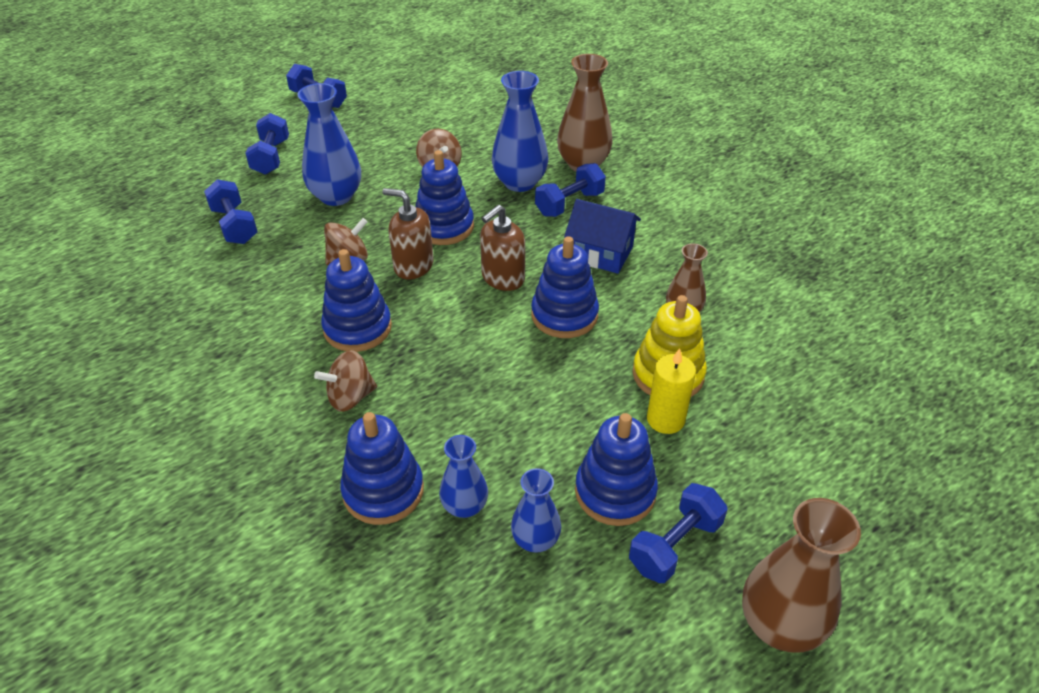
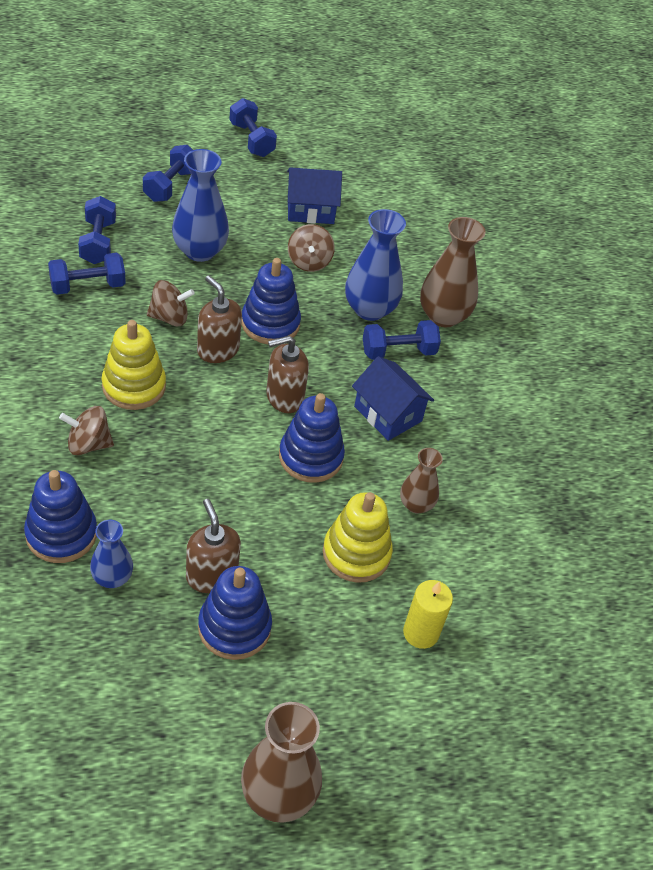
camera: 20 degrees right, 5 degrees up
blue stacking toy [321,249,392,352] -> yellow stacking toy [102,320,166,410]
blue vase [511,468,561,553] -> none
blue dumbbell [629,483,728,583] -> blue dumbbell moved to [48,253,126,295]
yellow candle [647,348,696,434] -> yellow candle moved to [403,580,453,649]
none -> brown soap dispenser [186,499,241,593]
none -> blue house [287,167,342,224]

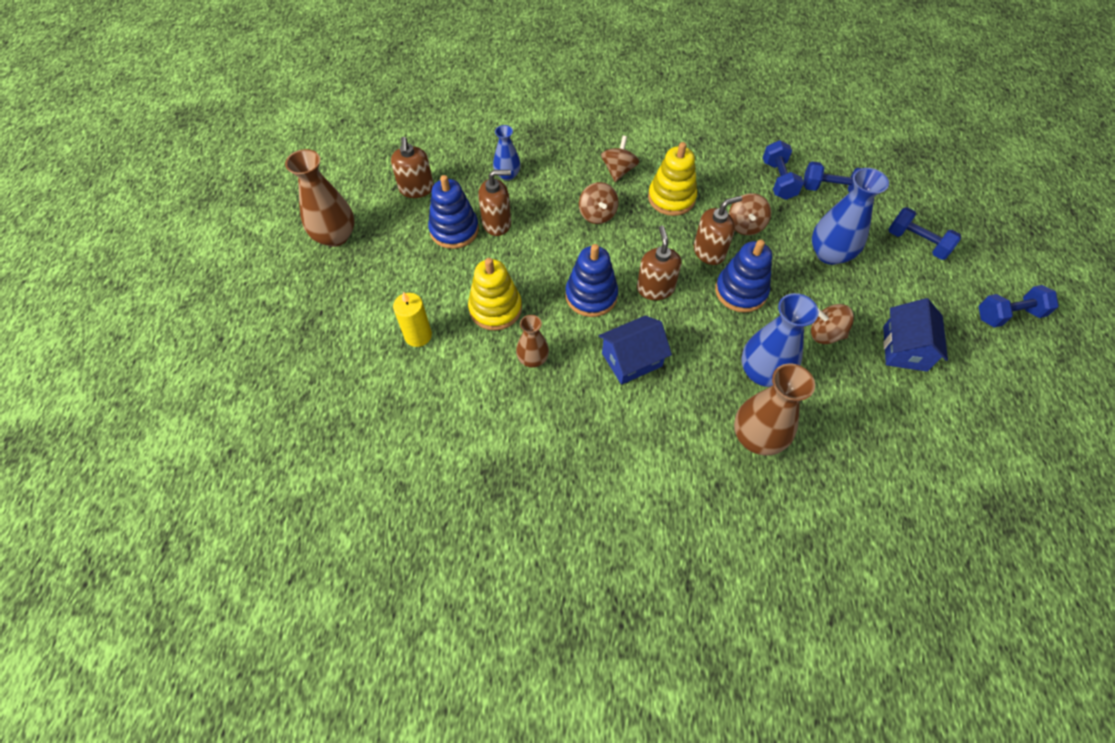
camera: 110 degrees right, 10 degrees up
blue stacking toy [24,470,97,563] -> none
blue dumbbell [363,320,441,360] -> none
none -> brown soap dispenser [391,137,434,198]
none -> brown spinning top [579,182,619,224]

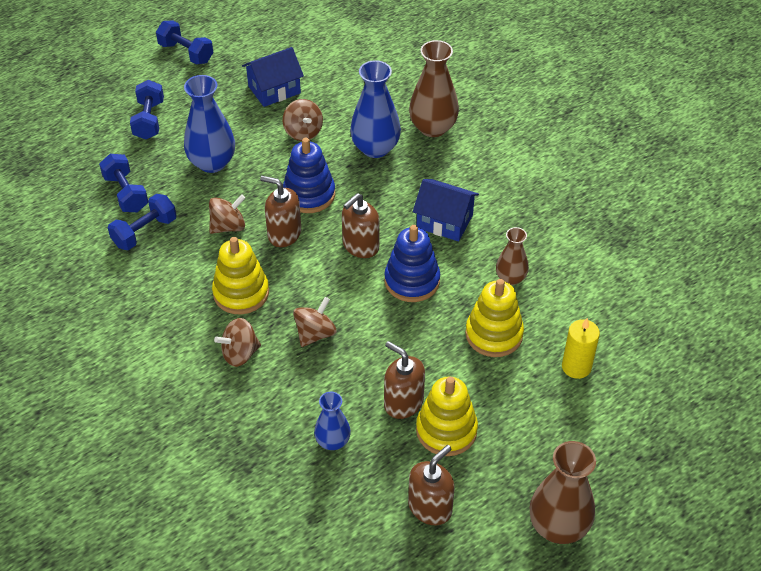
camera: 130 degrees left, 10 degrees down
blue stacking toy [428,175,479,249] -> yellow stacking toy [416,376,478,456]

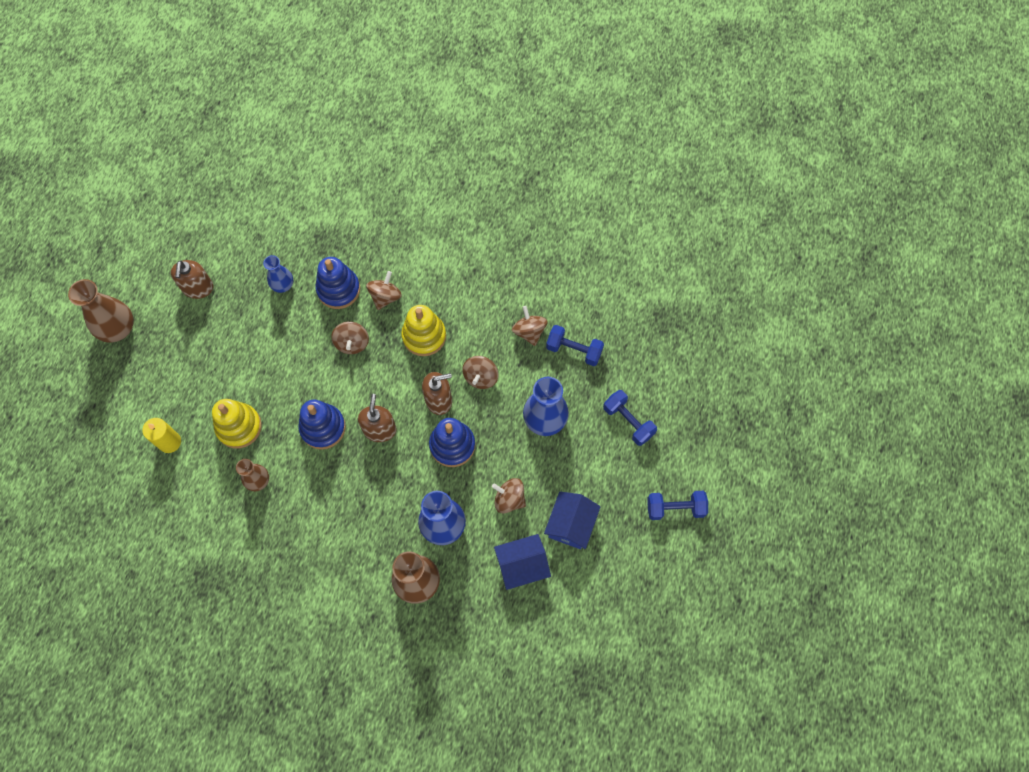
camera: 140 degrees right, 20 degrees up
blue dumbbell [108,194,177,250] -> brown spinning top [512,306,548,346]
brown soap dispenser [384,341,425,419] -> none
blue house [413,179,479,241] -> blue house moved to [494,534,551,590]
yellow stacking toy [416,376,478,456] -> none
none -> blue stacking toy [316,257,360,309]

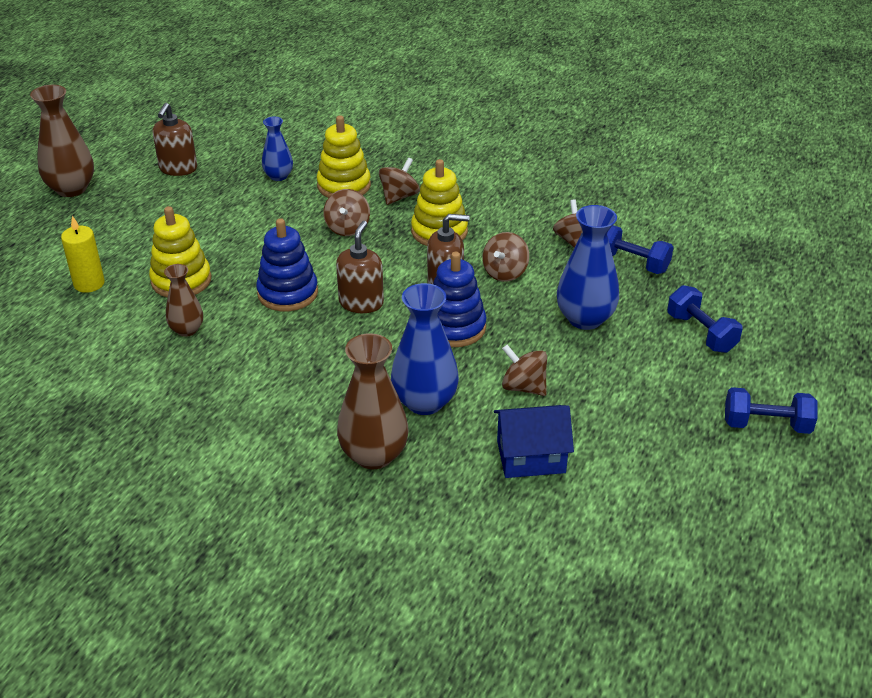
camera: 10 degrees right, 30 degrees down
blue stacking toy [316,257,360,309] -> yellow stacking toy [317,115,371,198]
blue house [544,492,601,549] -> none

